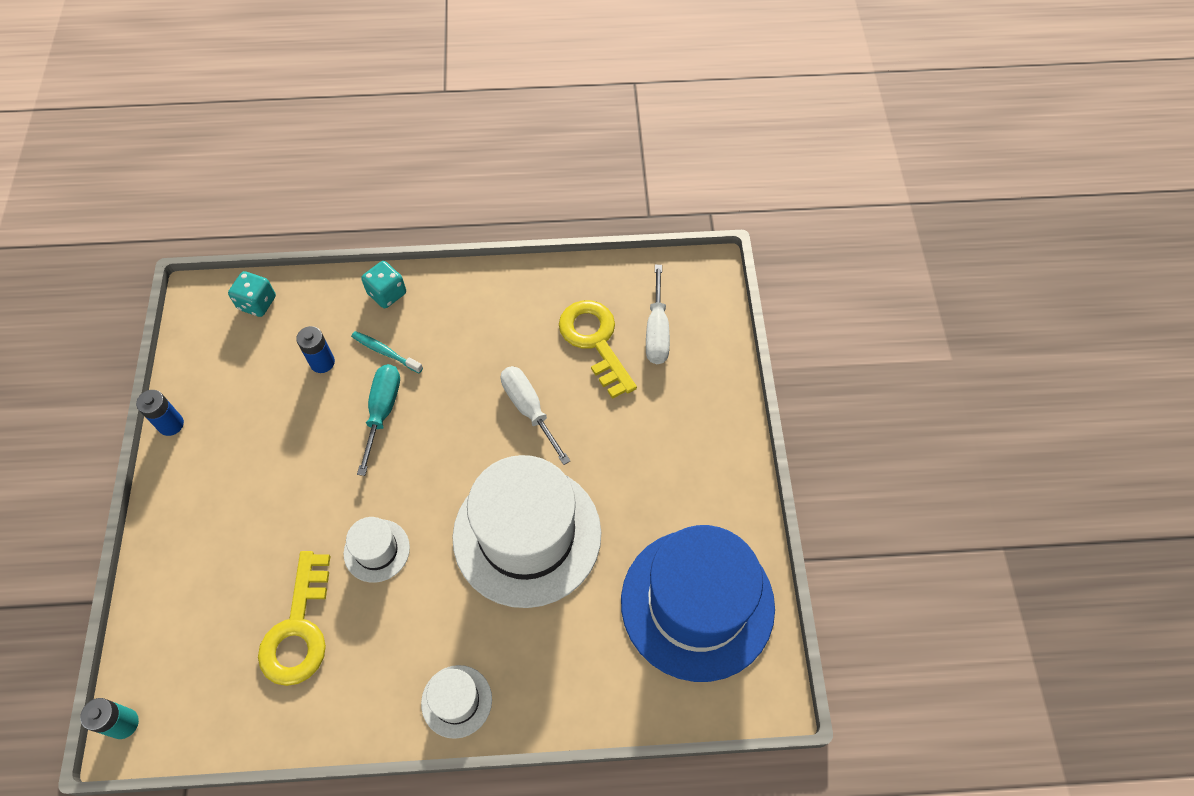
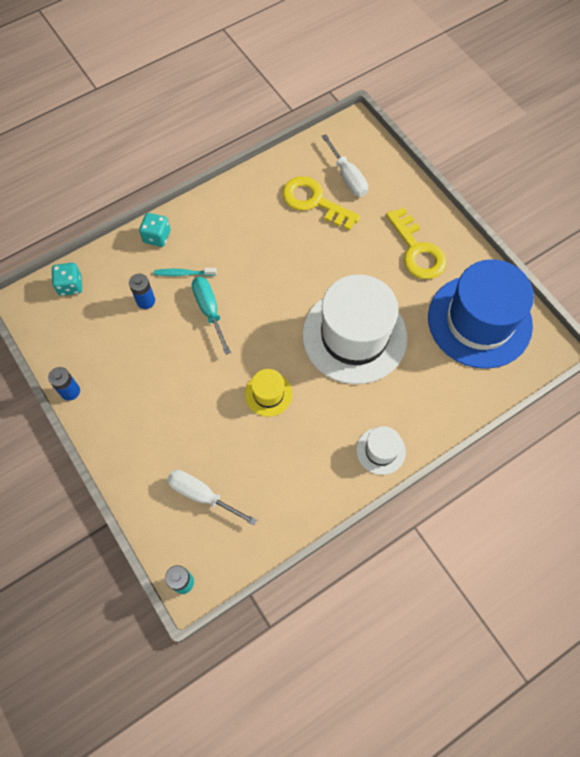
camera: 30 degrees left, 5 degrees up
yellow key [258,551,330,686] -> yellow key moved to [386,207,447,279]
white hat [344,517,410,583] -> yellow hat [245,369,293,417]
white screwdriver [501,366,570,465] -> white screwdriver moved to [167,470,257,526]

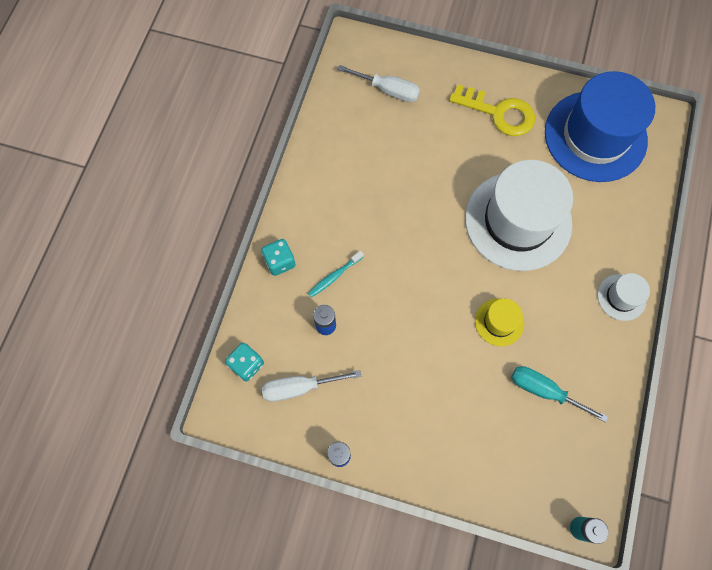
camera: 40 degrees left, 5 degrees up
white screwdriver [167,470,257,526] -> white screwdriver moved to [262,370,362,402]
turquoise screwdriver [192,277,231,355] -> turquoise screwdriver moved to [511,366,608,422]
yellow key [283,176,361,231] -> none

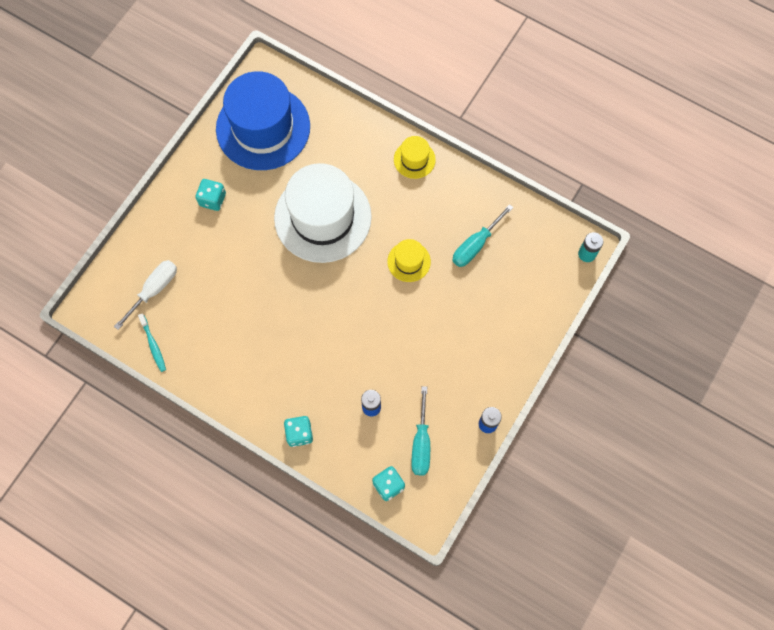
camera: 75 degrees left, 0 degrees up
white screwdriver [262,370,362,402] -> turquoise screwdriver [411,386,430,475]
turquoise toothbrush [308,250,364,298] -> turquoise toothbrush moved to [138,314,166,372]
yellow key [449,84,535,136] -> turquoise dice [195,179,226,211]
white hat [597,273,650,321] -> yellow hat [394,136,436,179]

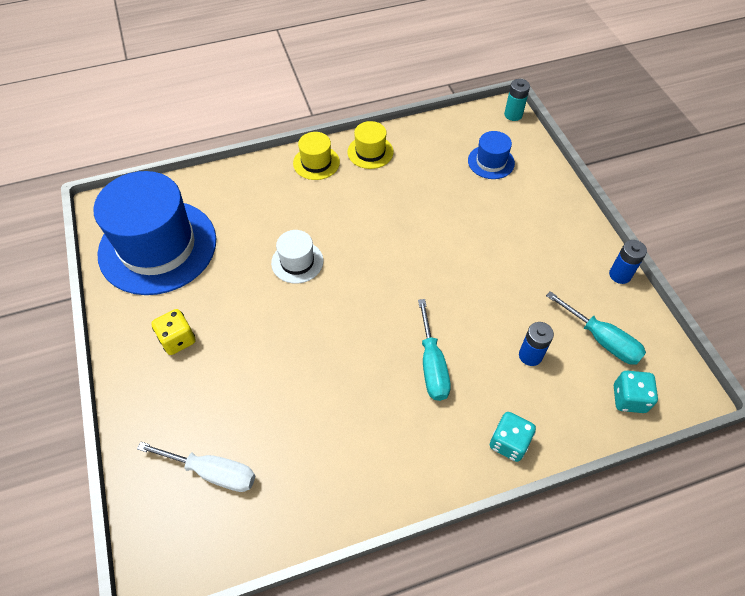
camera: 50 degrees left, 15 degrees down
white screwdriver [114,260,177,330] -> white screwdriver turned 120 degrees clockwise [137,442,255,492]
turquoise toothbrush [138,314,166,372] -> none
turquoise dice [195,179,226,211] -> yellow dice [151,309,196,355]
white hat [274,163,372,263] -> white hat [271,230,323,283], size x0.44
yellow hat [387,239,431,282] -> yellow hat moved to [347,121,394,169]
turquoise screwdriver [452,204,513,267] -> turquoise screwdriver moved to [418,299,451,401]
none -> blue hat [468,131,515,179]

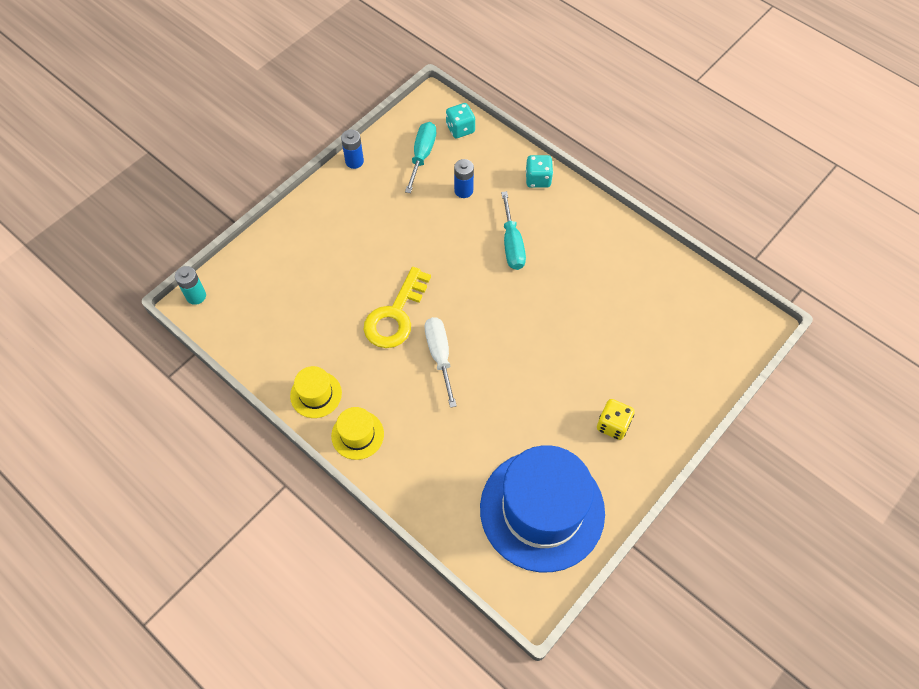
camera: 120 degrees left, 5 degrees up
white screwdriver [137,442,255,492] -> white screwdriver moved to [425,317,457,408]
white hat [271,230,323,283] -> none
turquoise screwdriver [418,299,451,401] -> turquoise screwdriver turned 120 degrees clockwise [501,191,526,270]
blue hat [468,131,515,179] -> none
none -> yellow key [364,267,431,348]

